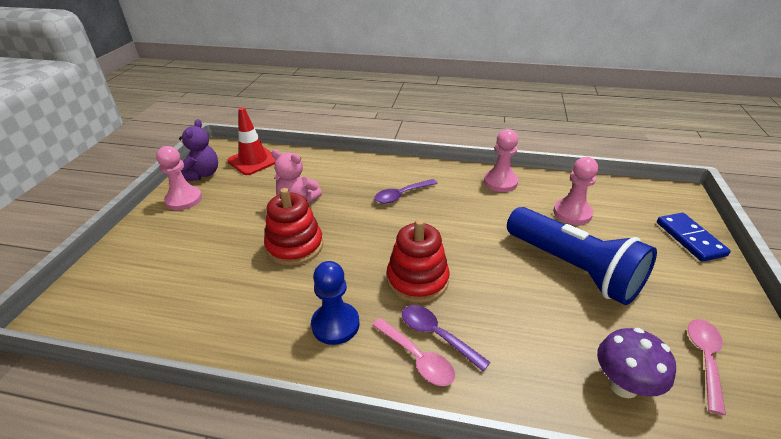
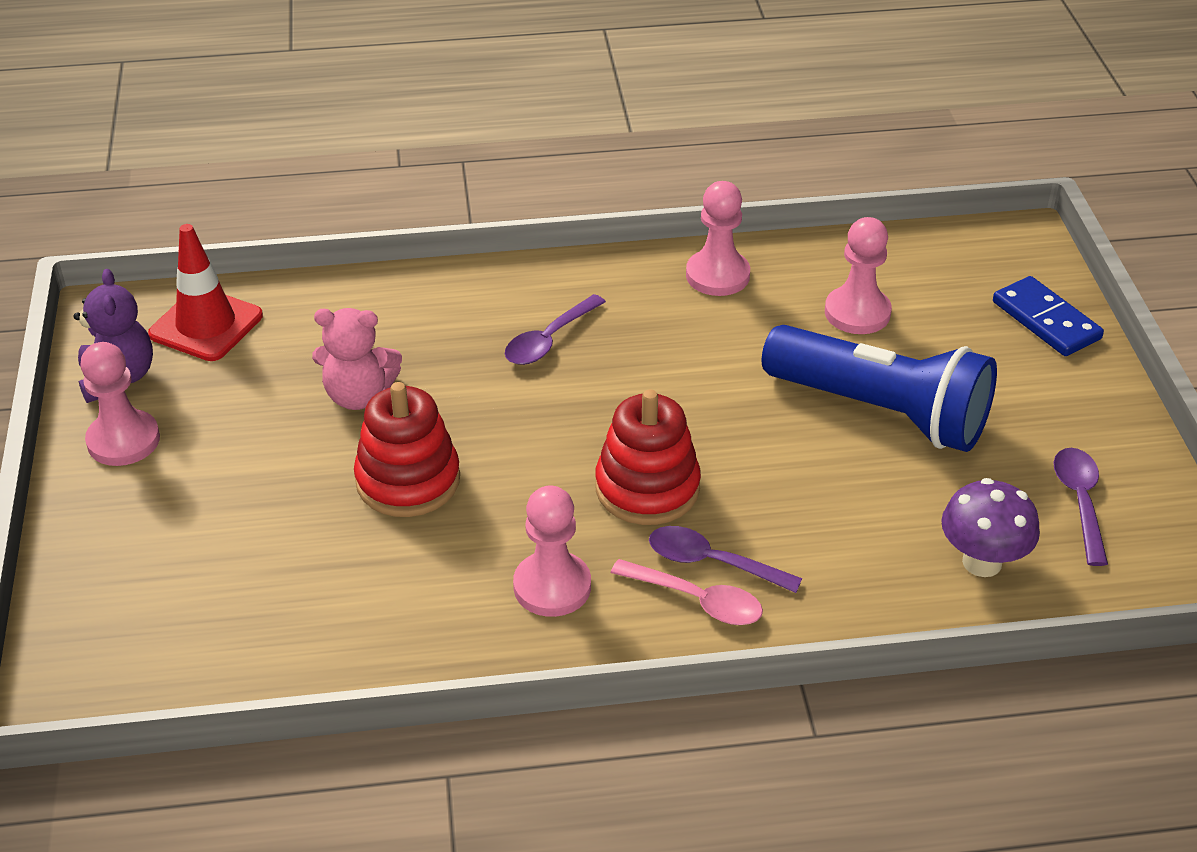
camera: 20 degrees left, 5 degrees up
blue pawn [311,261,360,345] -> pink pawn [513,485,591,617]
pink spoon [688,319,726,415] -> purple spoon [1054,448,1108,566]

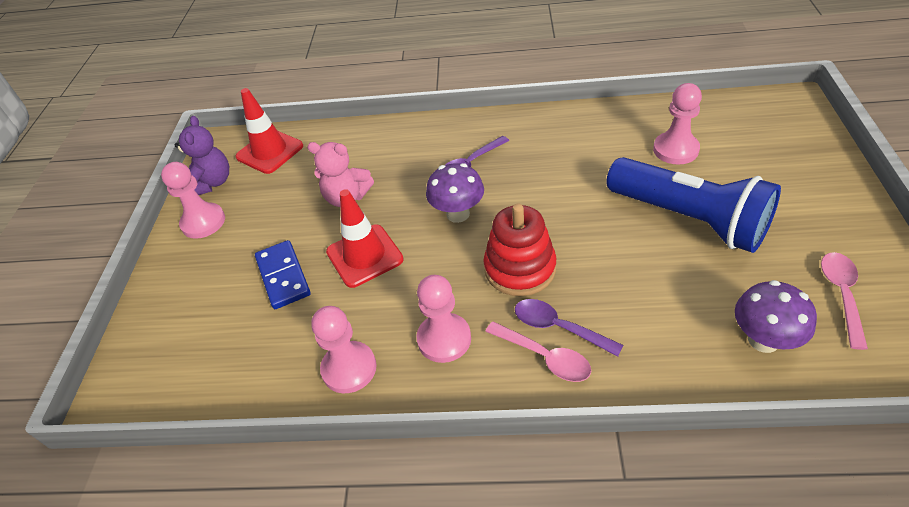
camera: 15 degrees right, 5 degrees up
red stacking toy [354,382,460,517] -> red traffic cone [326,189,404,288]
pink pawn [686,181,750,296] -> pink pawn moved to [311,306,377,393]
blue domino [993,276,1104,356] -> blue domino moved to [255,240,311,309]
purple spoon [1054,448,1108,566] -> pink spoon [821,252,868,350]
none -> purple mushroom [426,163,484,223]

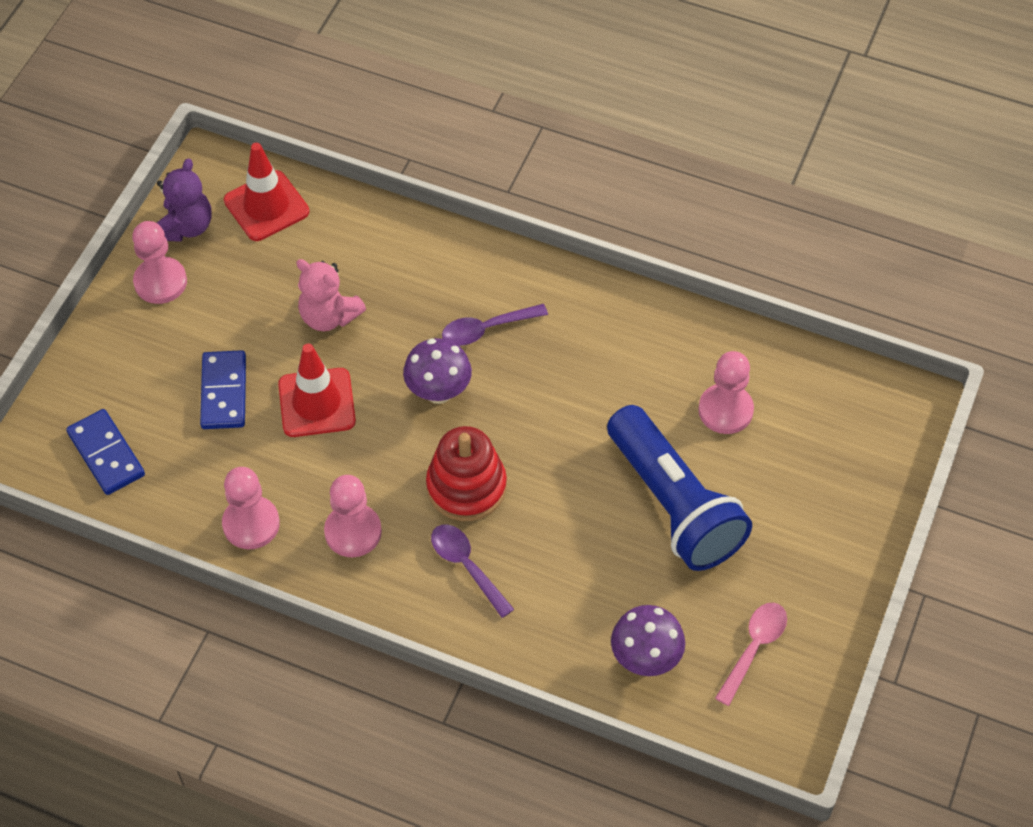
camera: 15 degrees right, 10 degrees up
pink spoon [485,321,591,382] -> none
none -> blue domino [66,409,145,495]

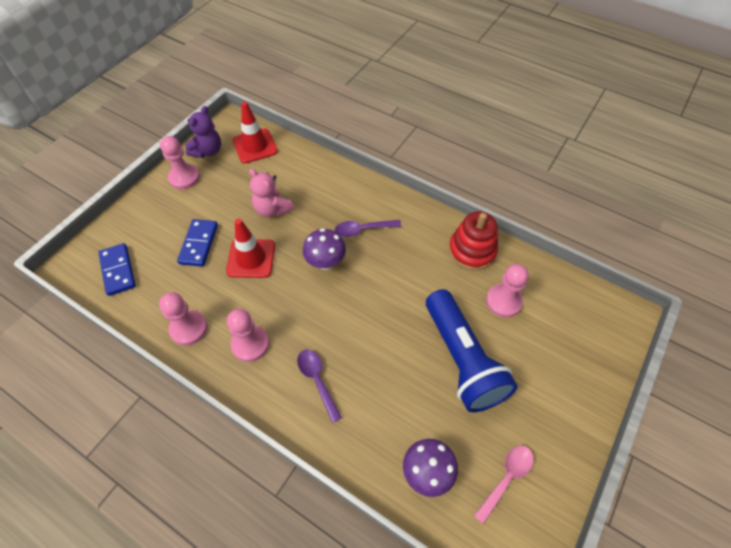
camera: 10 degrees right, 0 degrees up
red stacking toy [426,426,507,521] -> red stacking toy moved to [449,211,498,271]

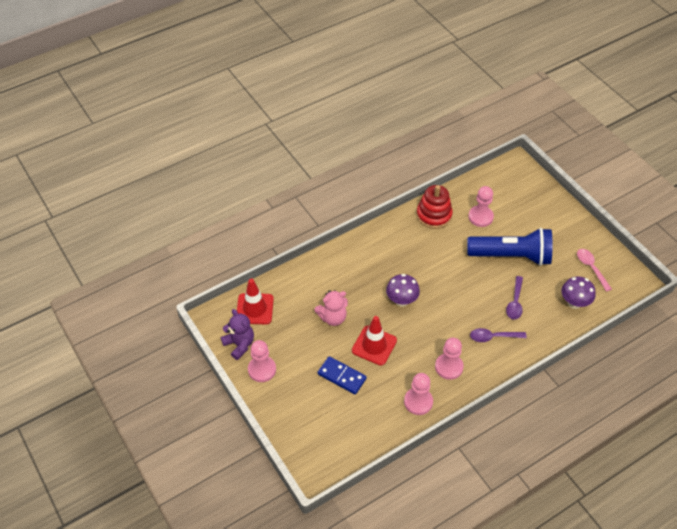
camera: 65 degrees left, 5 degrees down
blue domino [98,243,136,296] -> none
purple spoon [335,220,401,237] -> purple spoon moved to [506,276,523,319]

